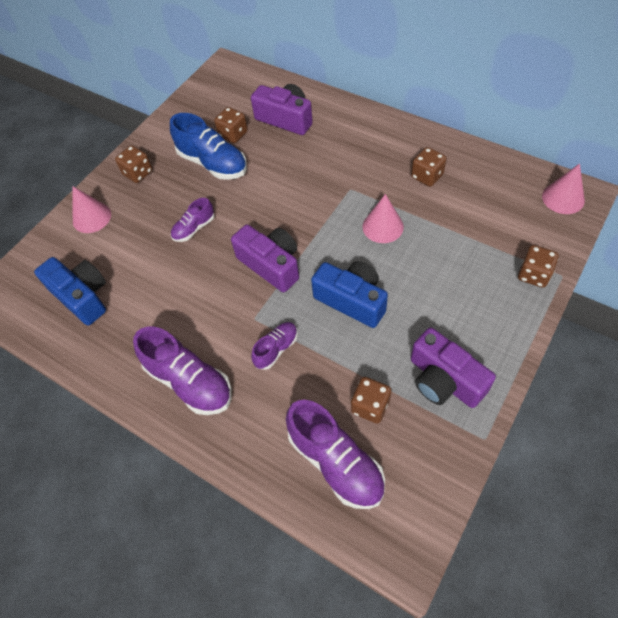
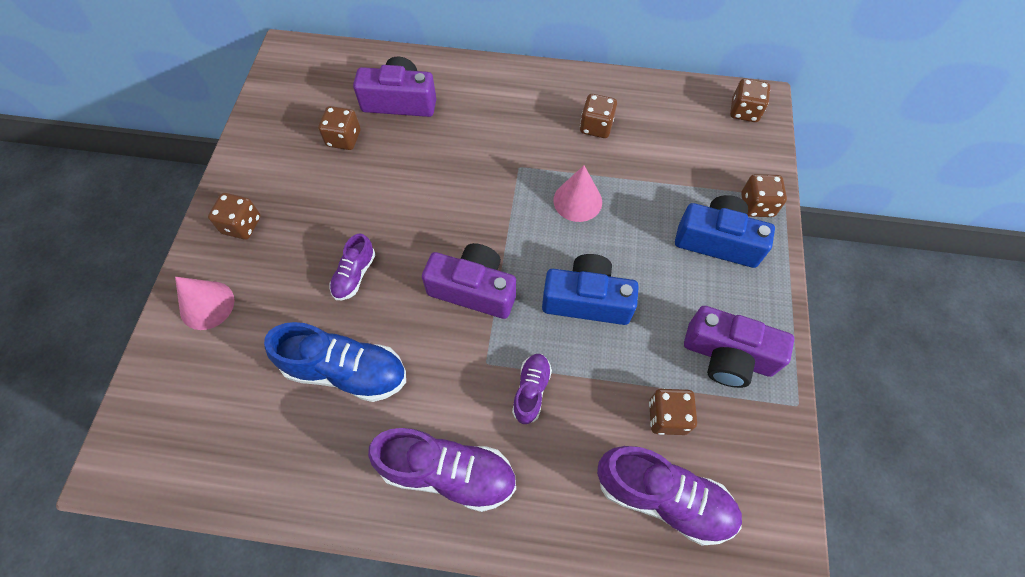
camera: 30 degrees left, 5 degrees up
blue camera [34,257,106,325] -> blue camera moved to [675,195,775,268]
blue shoe [170,113,247,180] -> blue shoe moved to [264,322,406,402]
pink cone [542,163,585,214] -> brown dice [730,78,770,122]

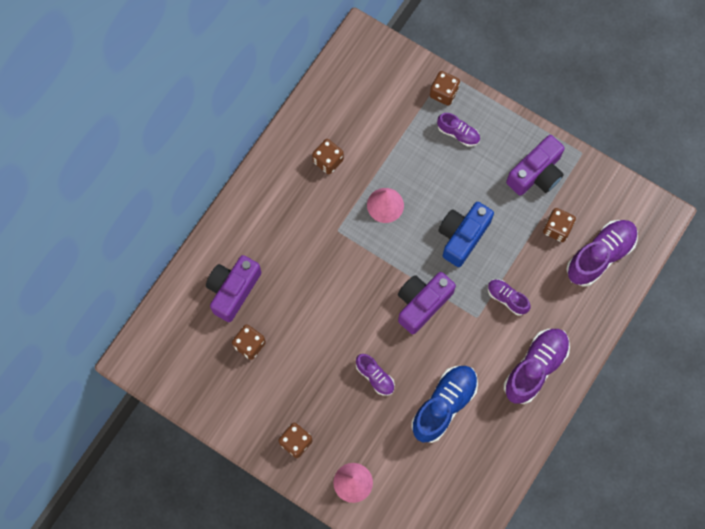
camera: 65 degrees left, 10 degrees up
blue camera [675,195,775,268] -> purple shoe [437,113,480,147]
brown dice [730,78,770,122] -> none

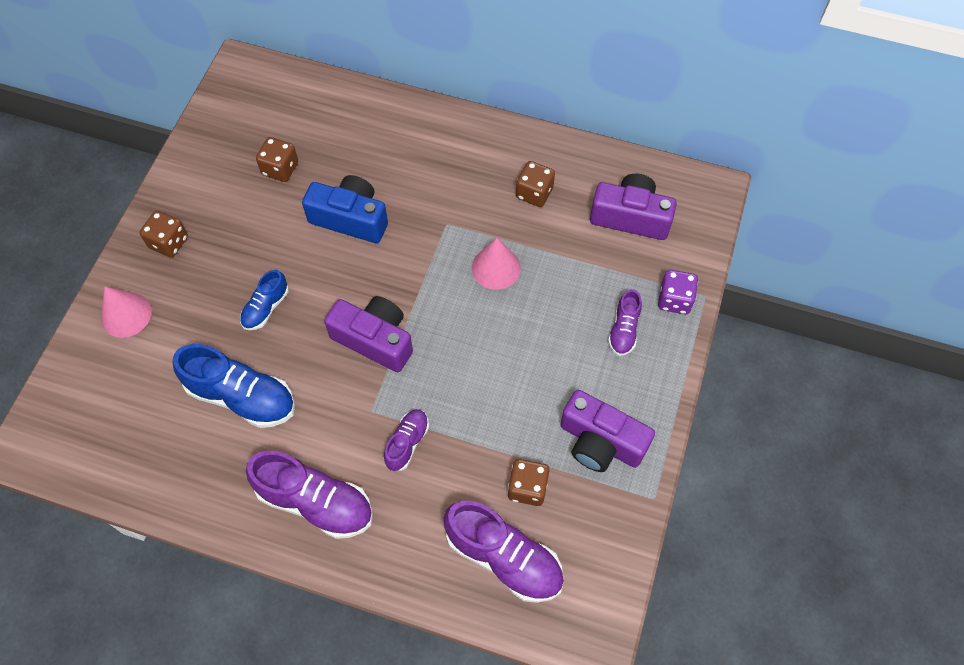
camera: 75 degrees right, 10 degrees down
purple camera [206,255,261,322] -> purple camera moved to [590,174,677,240]
purple shoe [356,354,395,396] -> blue shoe [240,270,289,330]
brown dice [430,71,460,106] -> purple dice [658,270,698,314]
blue camera [438,202,494,267] -> blue camera moved to [302,175,388,243]

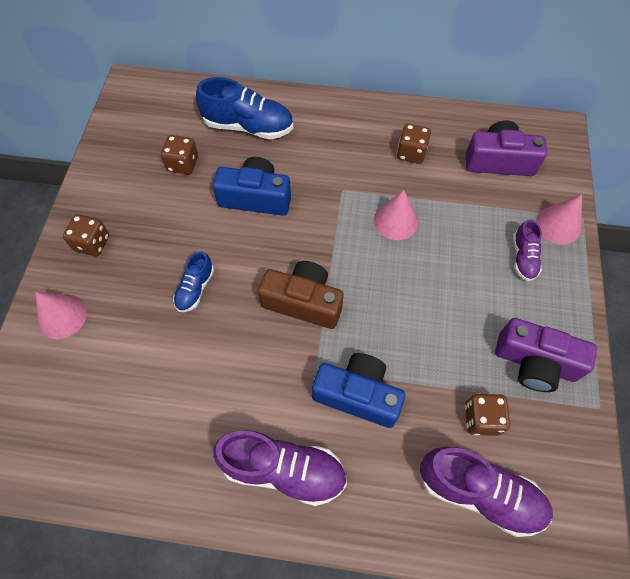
camera: 10 degrees left, 0 degrees up
blue shoe [173,344,295,428] -> blue shoe moved to [196,77,293,140]
purple camera [324,296,413,372] -> brown camera [258,261,344,329]
purple shoe [384,409,429,471] -> blue camera [312,353,405,428]
purple dice [658,270,698,314] -> pink cone [536,194,582,244]

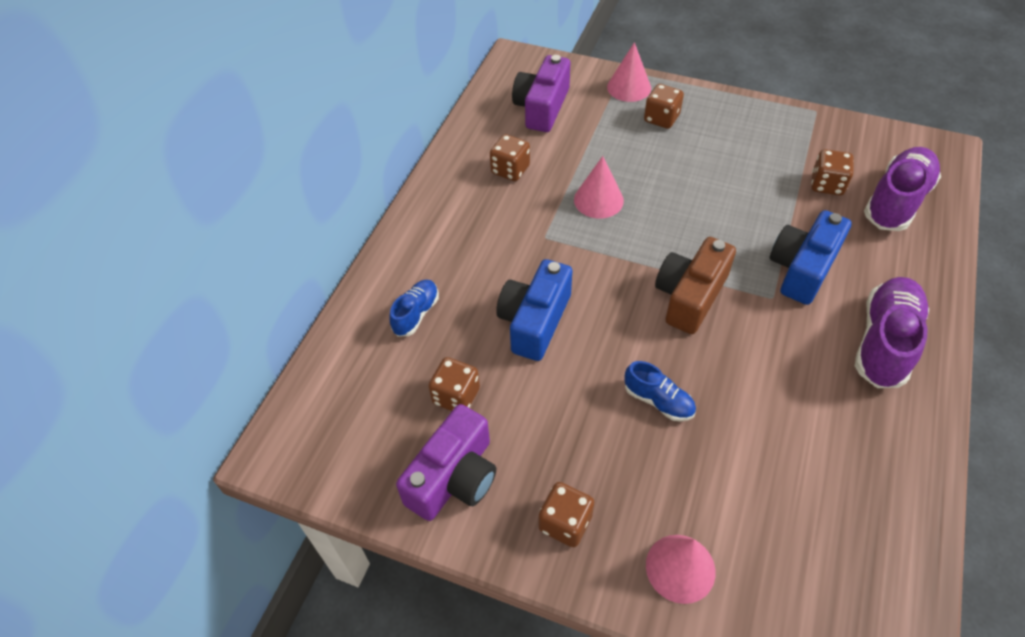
camera: 75 degrees left, 10 degrees down
blue shoe [196,77,293,140] -> blue shoe [389,280,439,337], size x0.55
purple camera [495,318,597,392] -> purple camera moved to [396,404,496,521]
purple shoe [513,219,542,281] -> brown dice [644,84,684,129]

